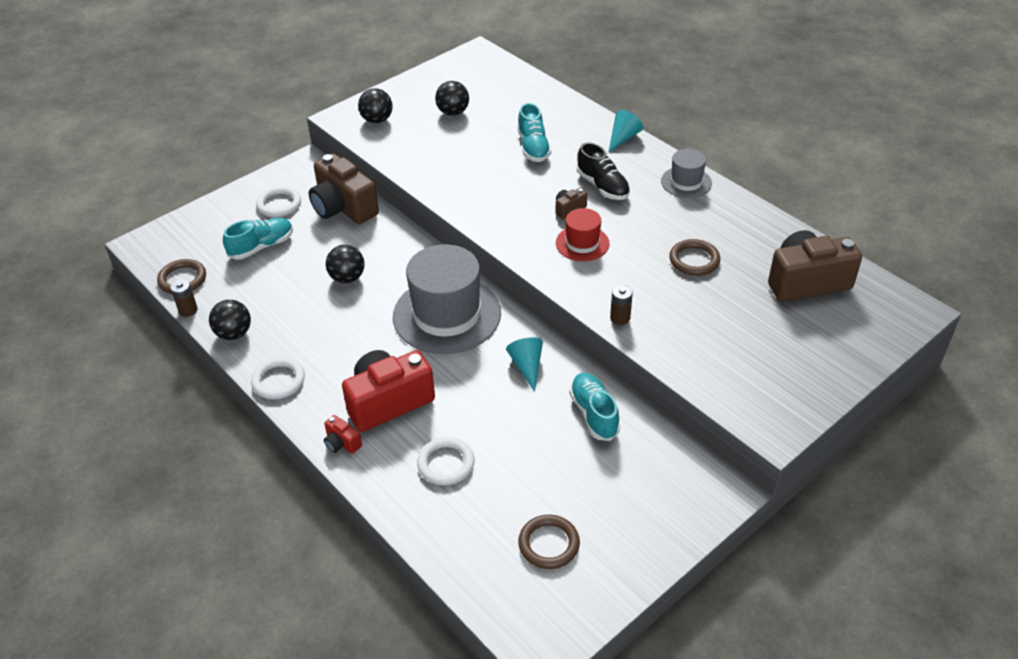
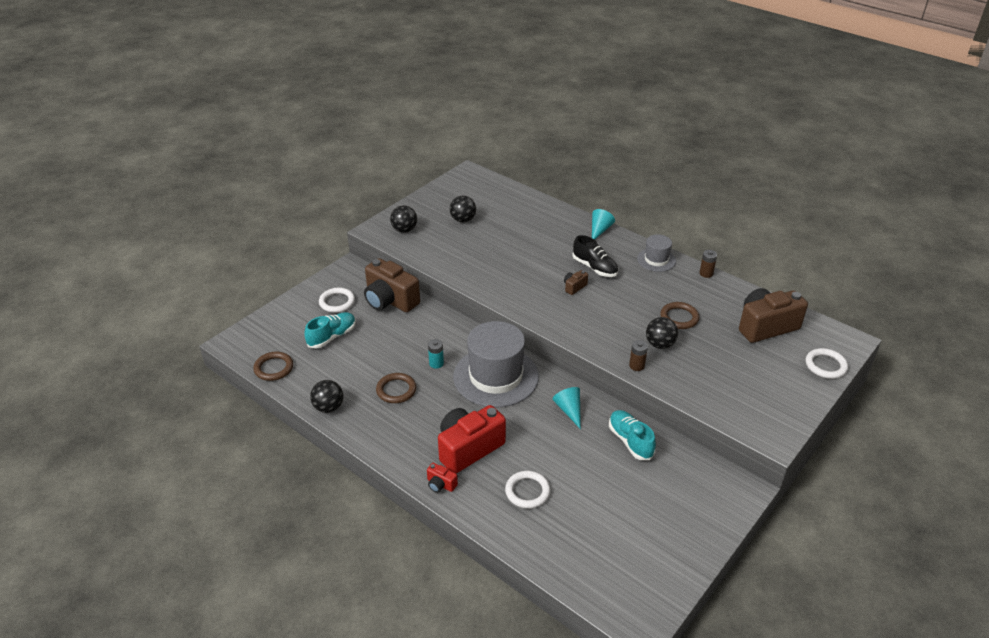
camera: 10 degrees left, 5 degrees down
brown battery [170,279,198,317] -> brown battery moved to [699,250,717,278]
white ring [251,357,305,400] -> white ring moved to [806,348,848,379]
black ball [326,245,365,283] -> black ball moved to [646,317,678,349]
turquoise shoe [517,103,551,162] -> none
brown ring [518,515,580,569] -> brown ring moved to [376,373,416,403]
red hat [556,208,610,261] -> none
none -> turquoise battery [428,339,444,369]

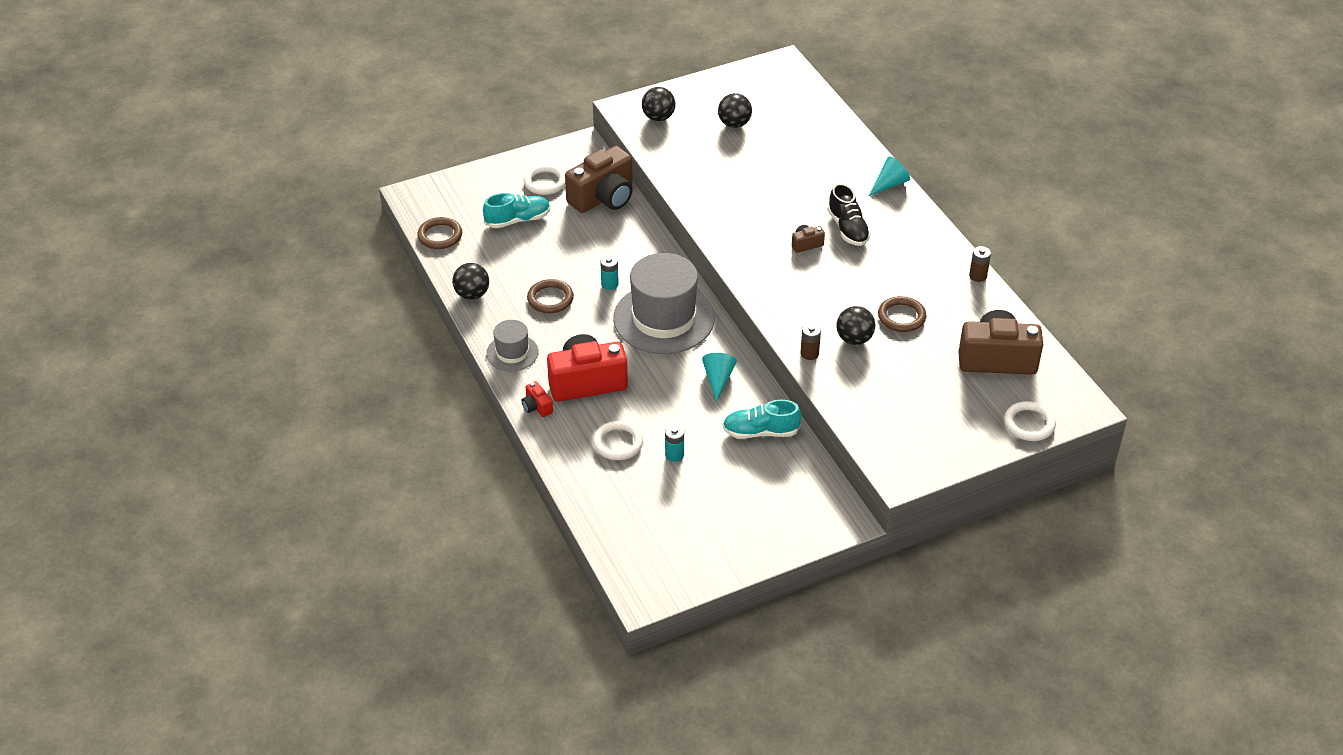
camera: 25 degrees right, 5 degrees up
brown camera [364,258,420,312] -> brown camera turned 105 degrees counterclockwise [565,146,633,213]
turquoise shoe [609,410,656,460] -> turquoise shoe turned 90 degrees counterclockwise [723,400,801,439]
grey hat [637,234,676,272] -> grey hat moved to [486,320,539,371]
none -> turquoise battery [665,425,684,462]

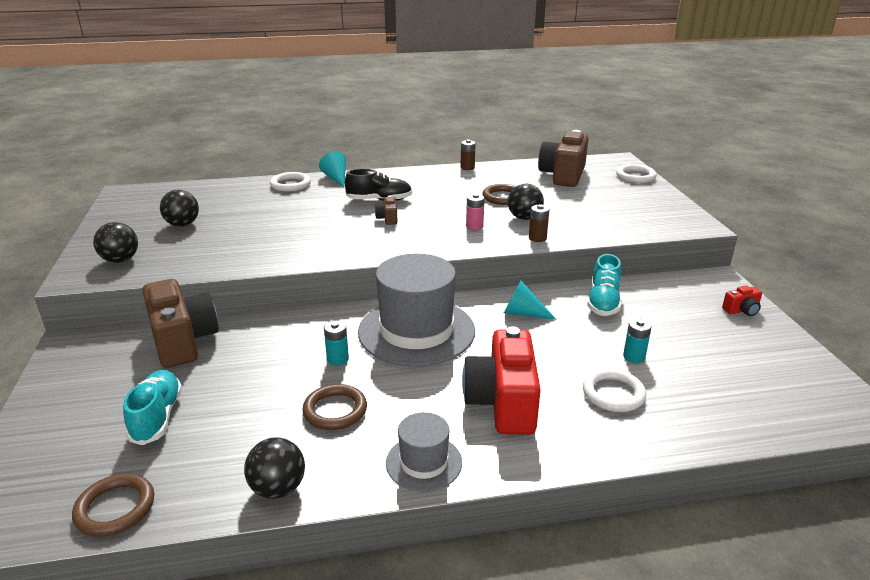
camera: 75 degrees left, 15 degrees down
red camera [522,381,553,417] -> red camera moved to [722,285,762,316]
white ring [524,165,565,195] -> white ring moved to [270,172,311,192]
none -> pink battery [466,194,485,230]

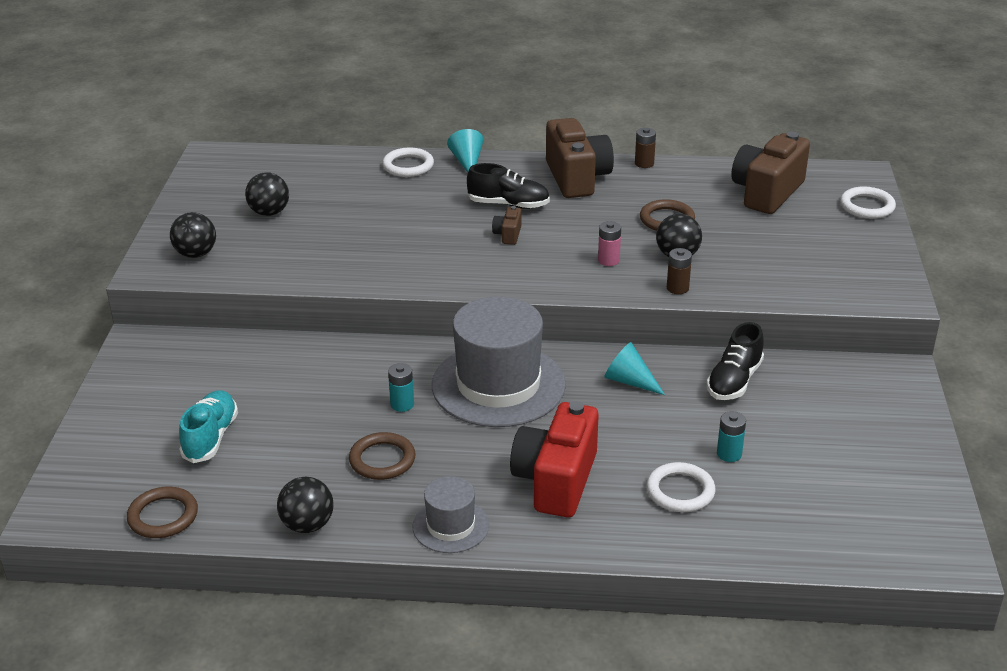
camera: 15 degrees right, 5 degrees up
brown camera [142,279,219,368] -> brown camera moved to [546,118,614,198]
turquoise shoe [587,254,621,316] -> black shoe [706,322,764,400]
red camera [722,285,762,316] -> none

